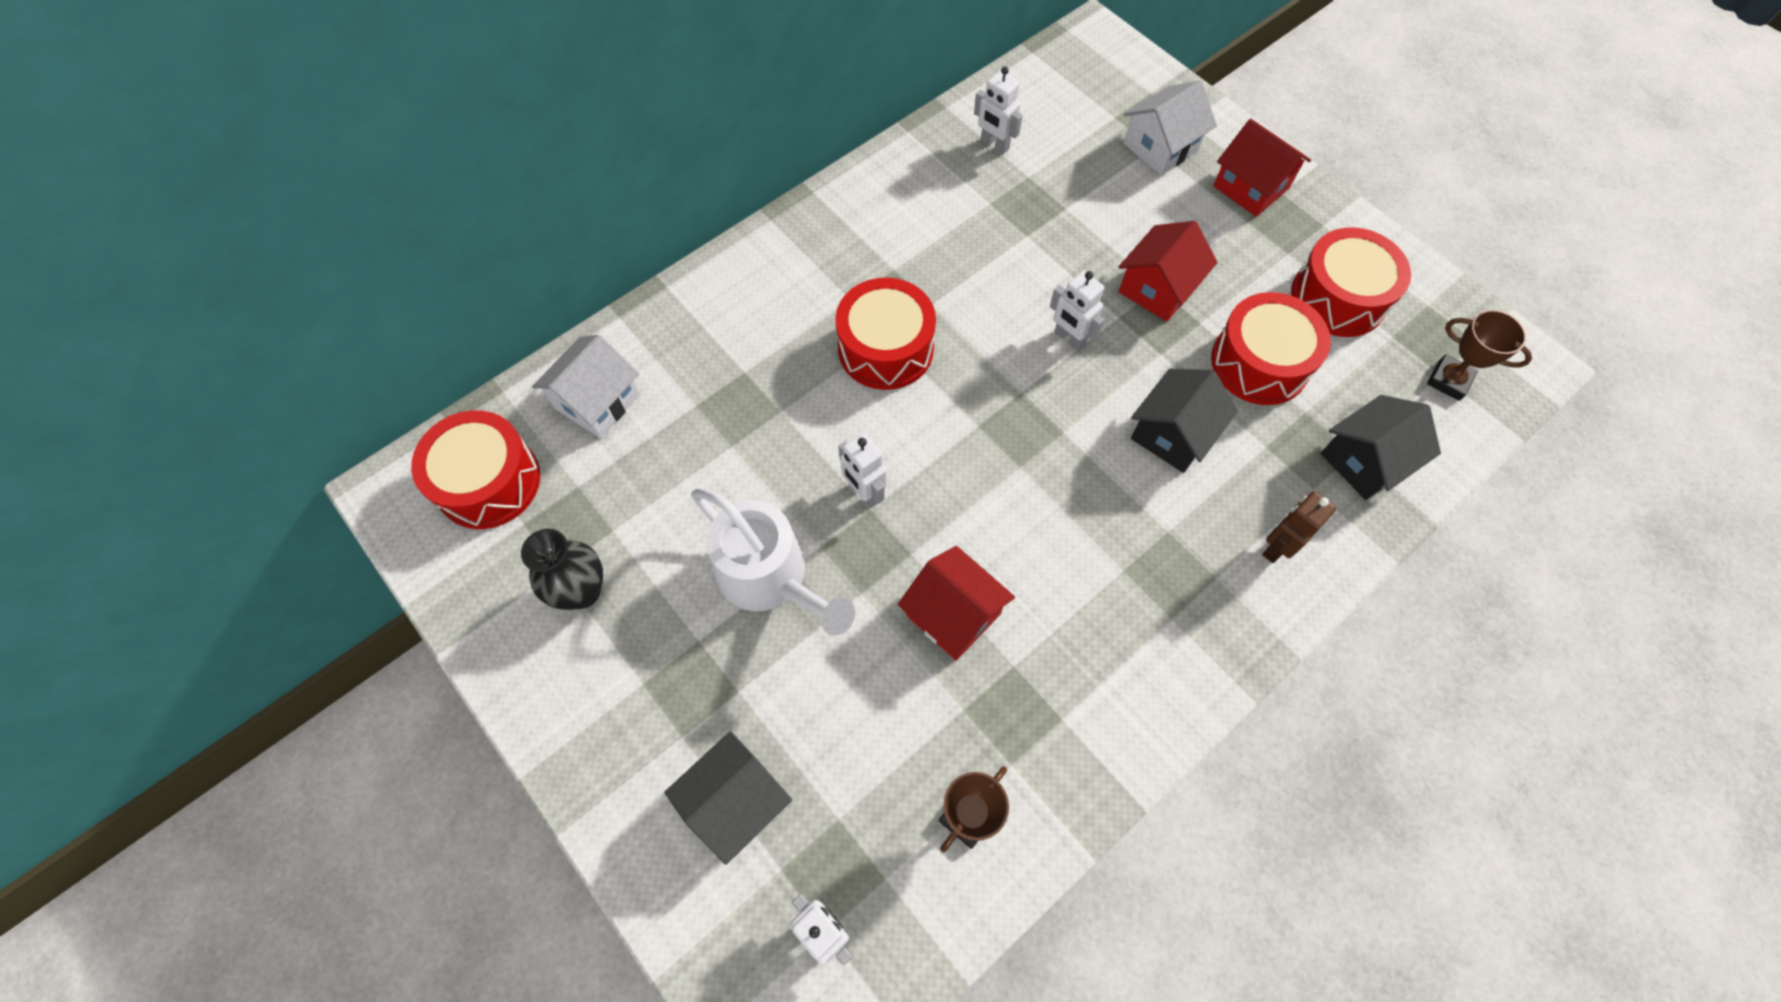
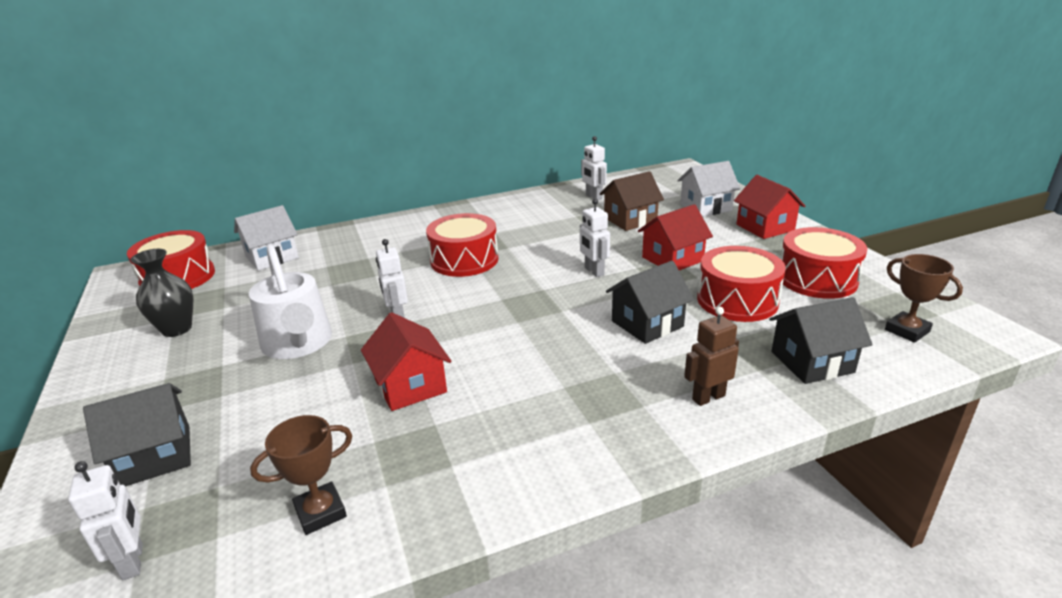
camera: 20 degrees right, 35 degrees down
none -> brown house [600,171,664,231]

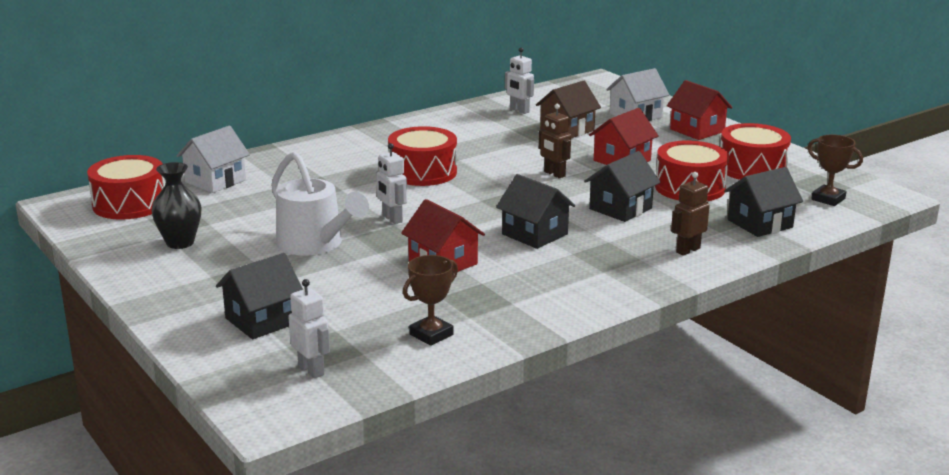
camera: 15 degrees left, 5 degrees down
white robot [580,199,610,277] -> brown robot [539,104,571,178]
none -> black house [496,174,575,249]

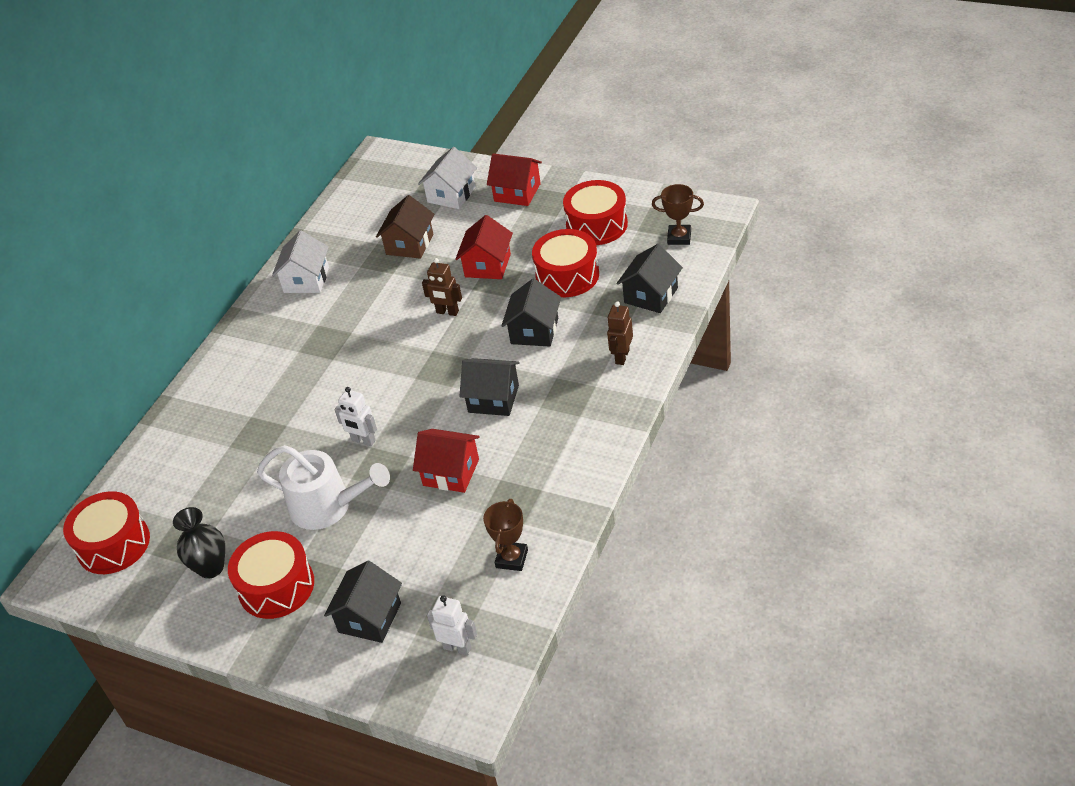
camera: 25 degrees left, 20 degrees up
white house [177,126,250,193] -> white house moved to [272,230,329,293]
red drum [388,126,457,186] -> red drum moved to [228,531,314,619]
white robot [505,48,534,114] -> none

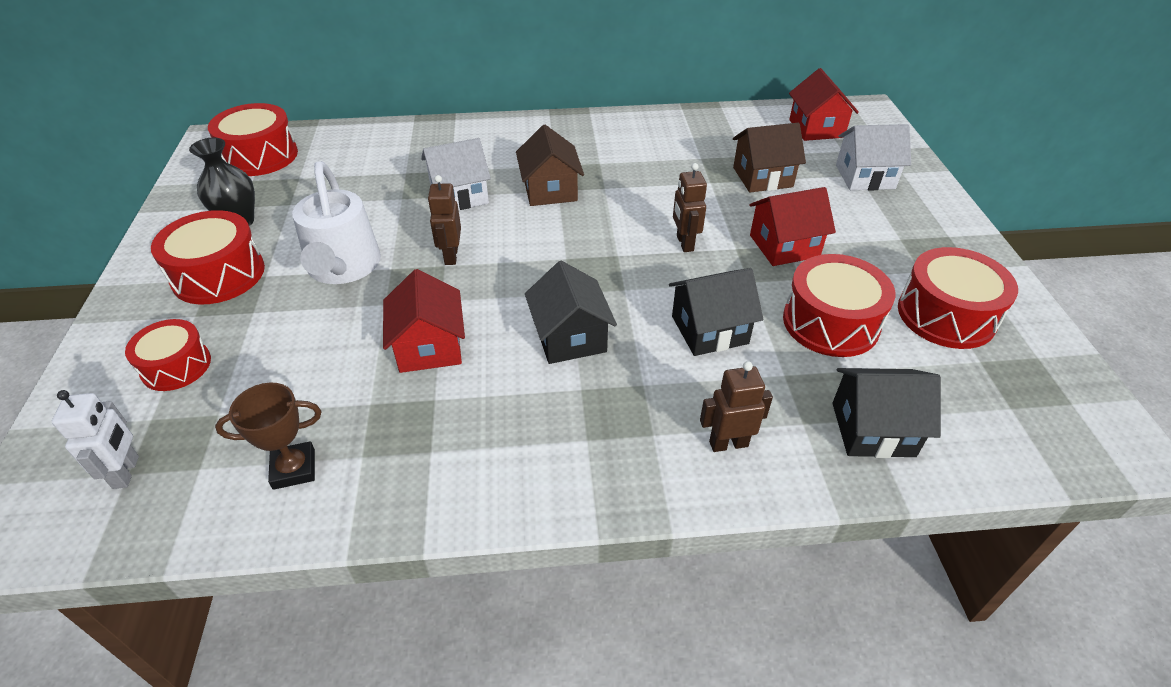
camera: 55 degrees right, 0 degrees up
white house [272,230,329,293] -> white house moved to [421,138,491,210]
black house [324,561,402,643] -> red drum [125,319,211,391]
white robot [334,387,377,446] -> brown robot [428,175,461,265]
red house [487,153,542,206] -> red house moved to [789,68,859,141]
brown trophy [652,184,704,245] -> none
none -> brown house [516,125,584,206]

